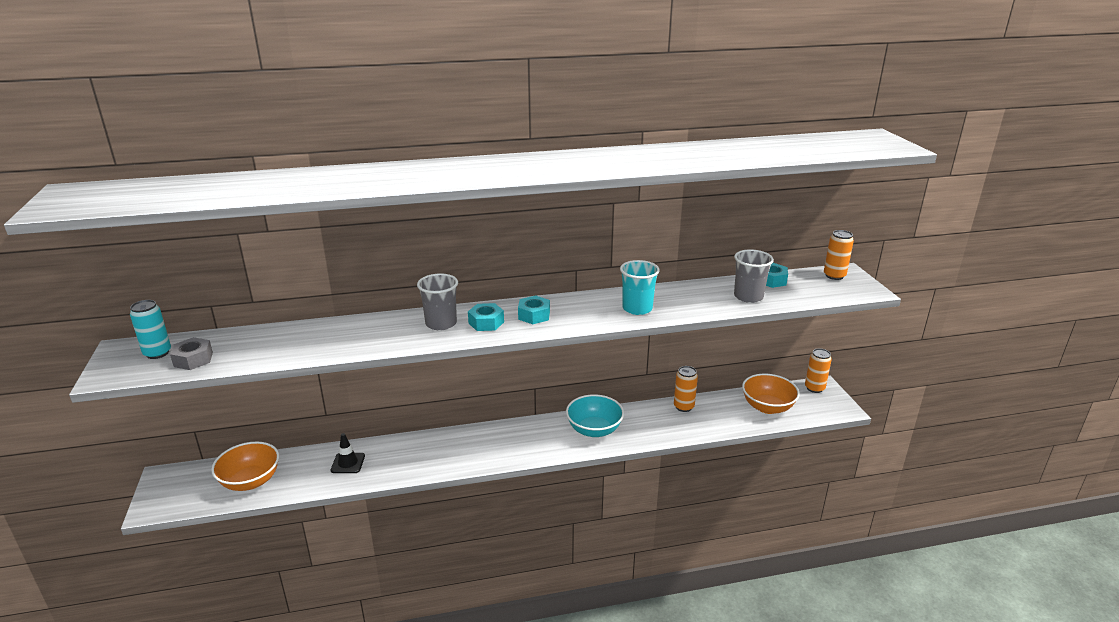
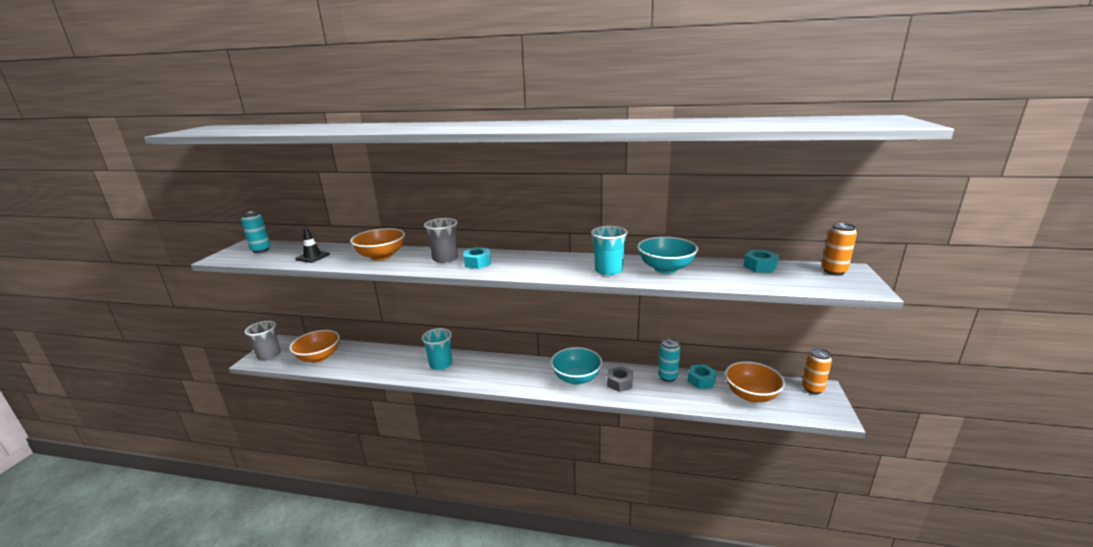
camera: 25 degrees right, 5 degrees down
grey nut [170,337,213,370] -> grey nut moved to [607,366,633,392]
black traffic cone [331,433,365,473] -> black traffic cone moved to [295,227,330,263]
turquoise nut [518,295,550,324] -> turquoise nut moved to [687,364,717,389]
orange can [674,366,698,412] -> turquoise can [658,338,681,382]
grey cup [734,249,774,303] -> grey cup moved to [245,321,281,360]
none -> orange bowl [350,228,405,260]
none -> turquoise cup [422,328,452,370]
none -> turquoise bowl [637,236,698,273]

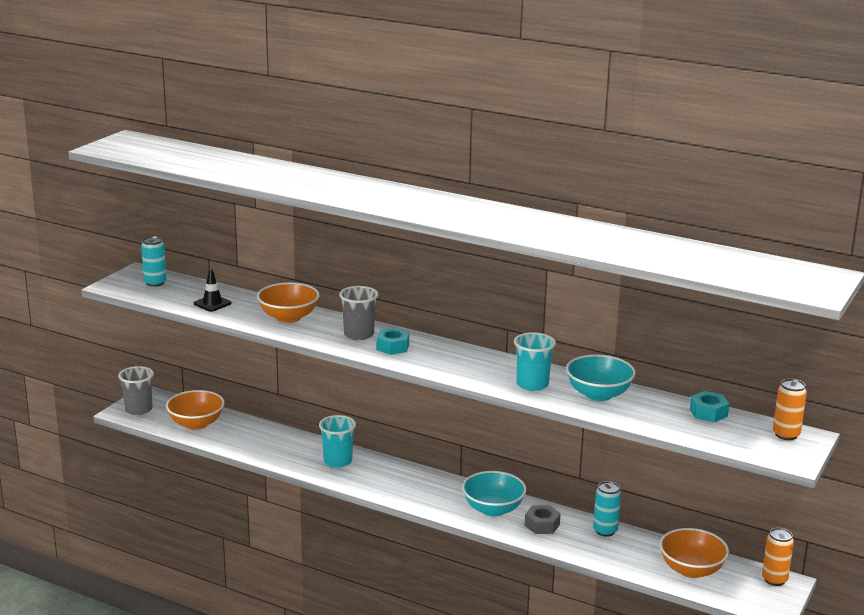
camera: 15 degrees right, 0 degrees up
turquoise nut [687,364,717,389] -> none

